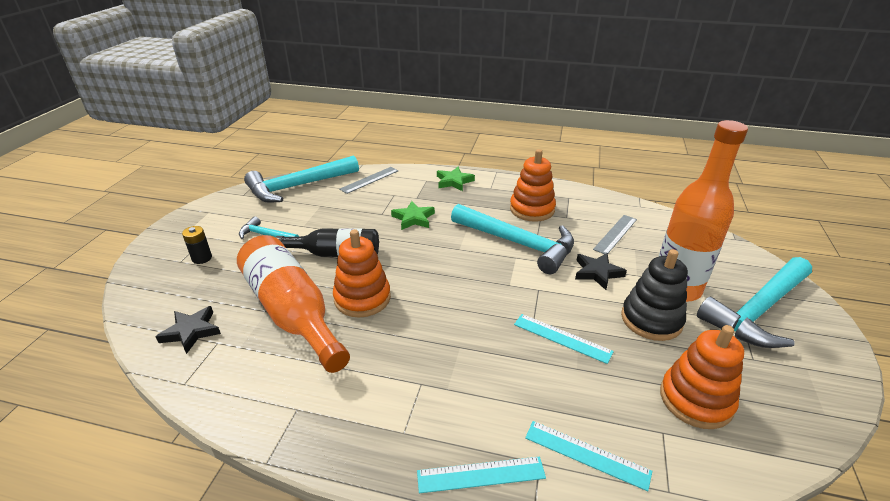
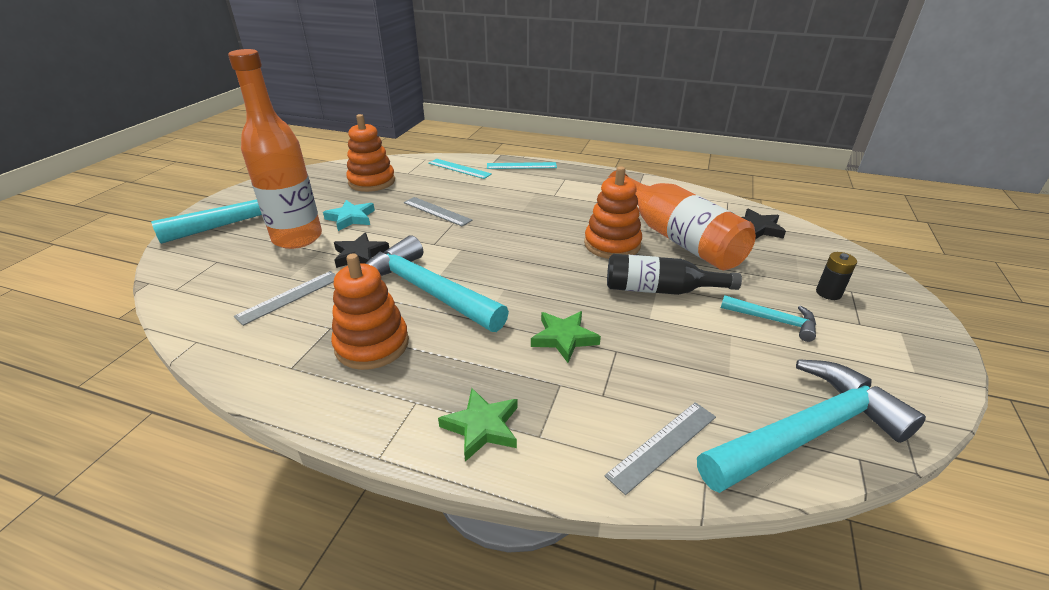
camera: 175 degrees left, 0 degrees up
turquoise ruler [514,314,614,364] -> grey ruler [404,197,473,226]
black stacking toy [621,249,688,341] -> turquoise star [323,200,375,231]

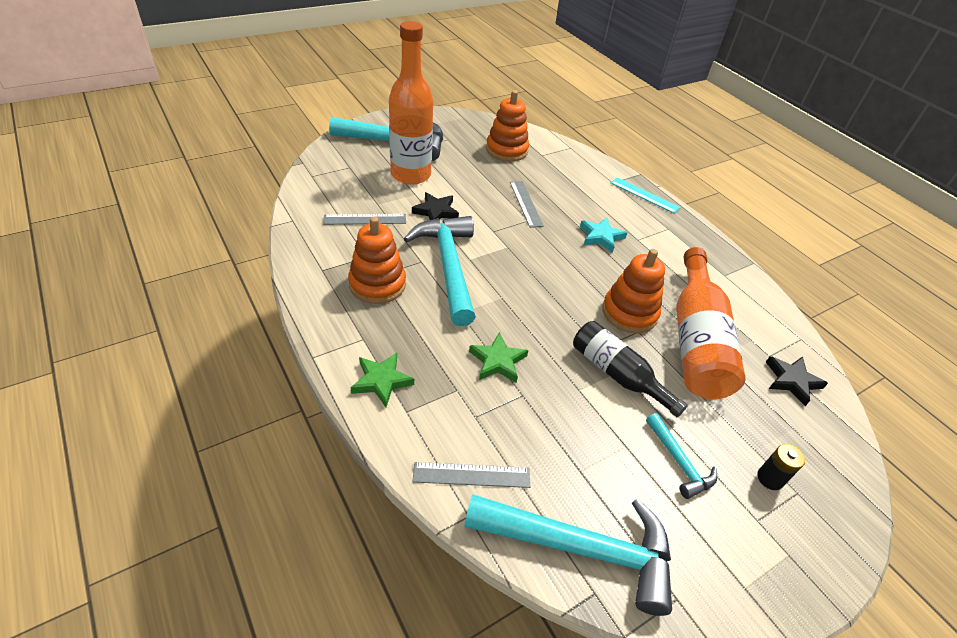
camera: 35 degrees right, 10 degrees up
turquoise star [323,200,375,231] -> turquoise star moved to [580,217,627,253]
turquoise ruler [428,159,492,179] -> none

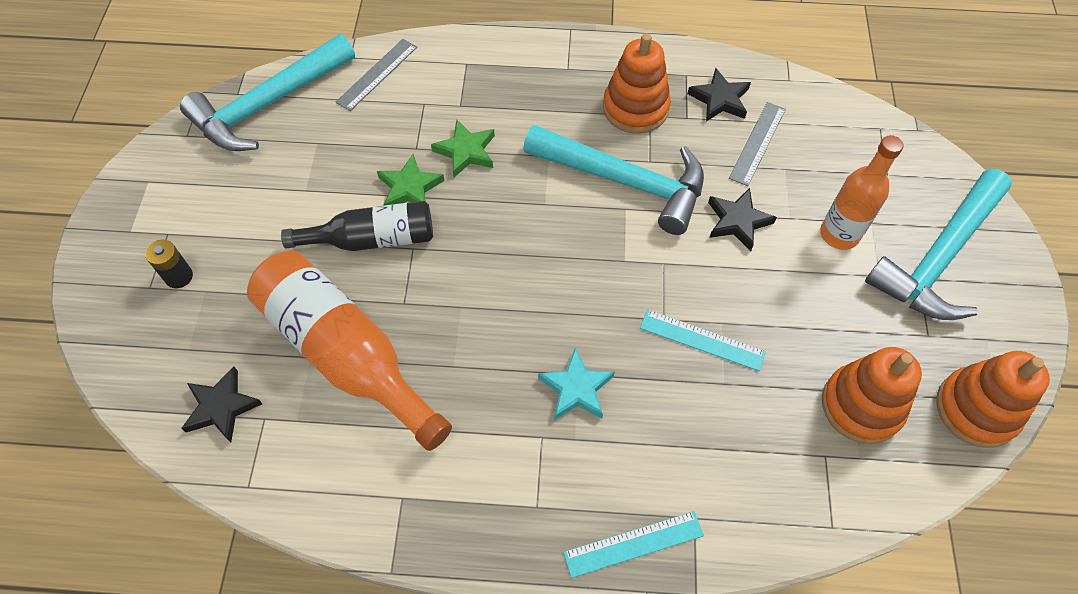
camera: 130 degrees right, 15 degrees up
green star [351,353,414,407] -> green star moved to [377,154,445,205]
orange bottle [389,21,433,185] -> orange bottle [820,135,904,250], size x0.63
grey ruler [510,181,544,228] -> turquoise ruler [640,309,766,371]
orange stacking toy [602,249,665,333] -> orange stacking toy moved to [936,351,1050,448]
turquoise hammer [646,413,717,499] -> none
none -> black star [687,68,751,121]

